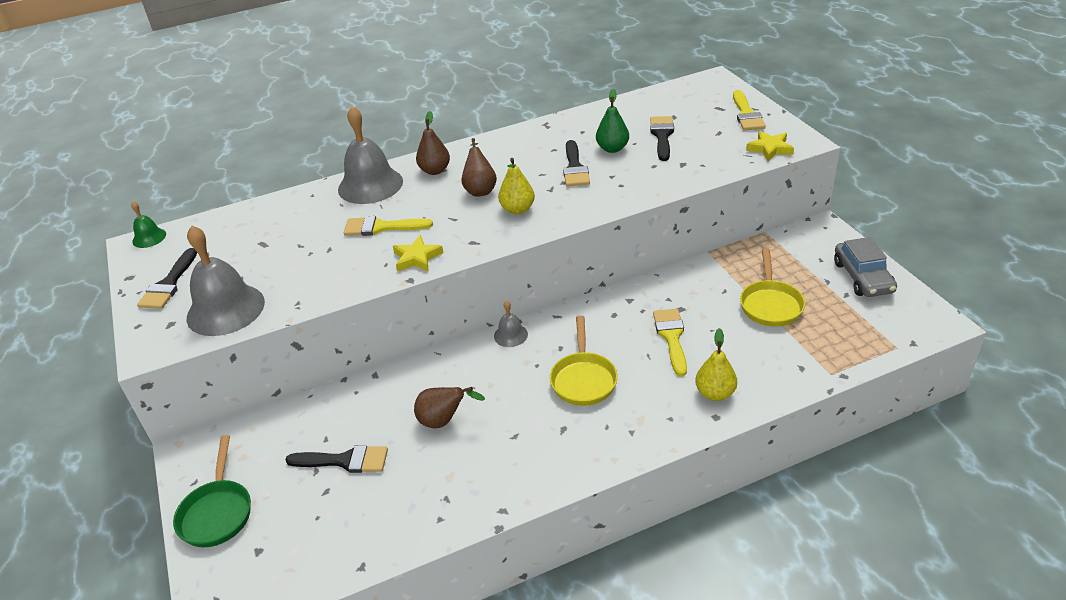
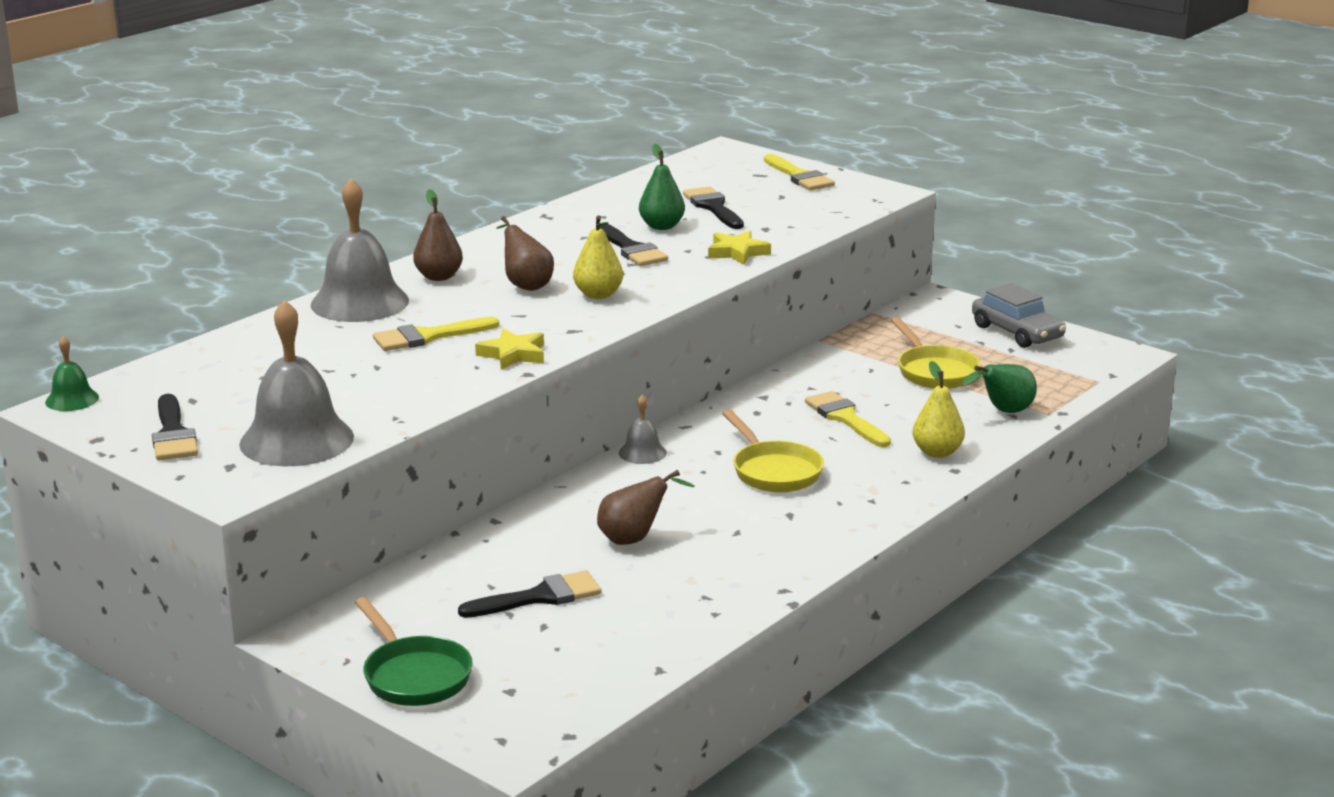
camera: 30 degrees left, 15 degrees down
yellow star [746,131,794,161] -> yellow star moved to [708,231,771,265]
none -> green pear [962,364,1037,413]

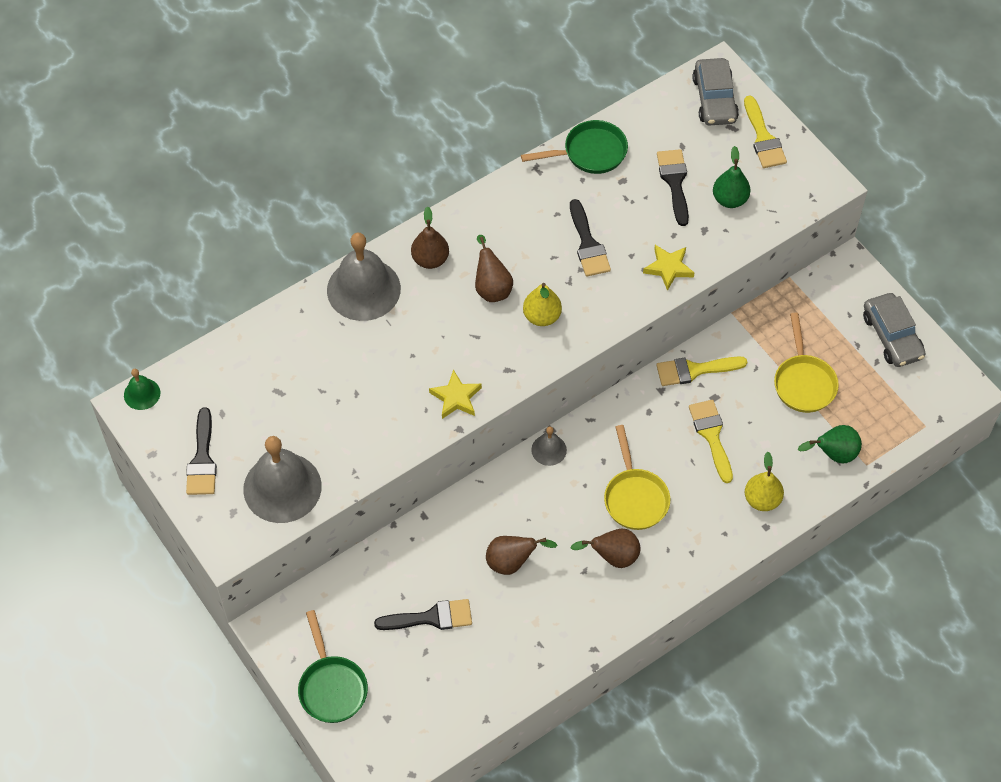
camera: 15 degrees right, 35 degrees up
yellow brush [373,317,499,351] -> yellow brush moved to [656,357,747,386]
green pear [639,144,685,230] -> green pear moved to [713,146,750,208]
none -> green pan [521,120,628,174]
none -> brown pear [570,528,641,568]
none -> grey car [692,58,739,126]

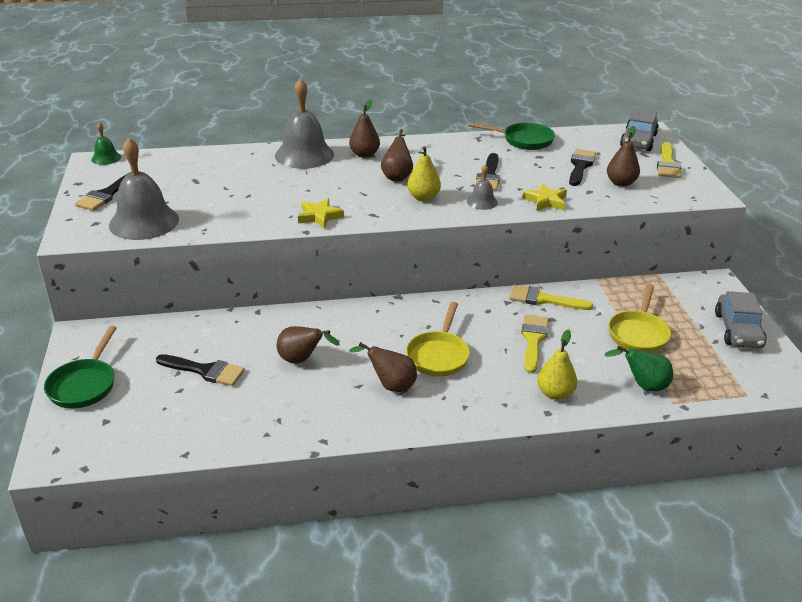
camera: 25 degrees right, 25 degrees down
grey bell [531,426,567,466] -> grey bell moved to [467,164,498,210]
green pear [713,146,750,208] -> brown pear [607,126,640,187]

